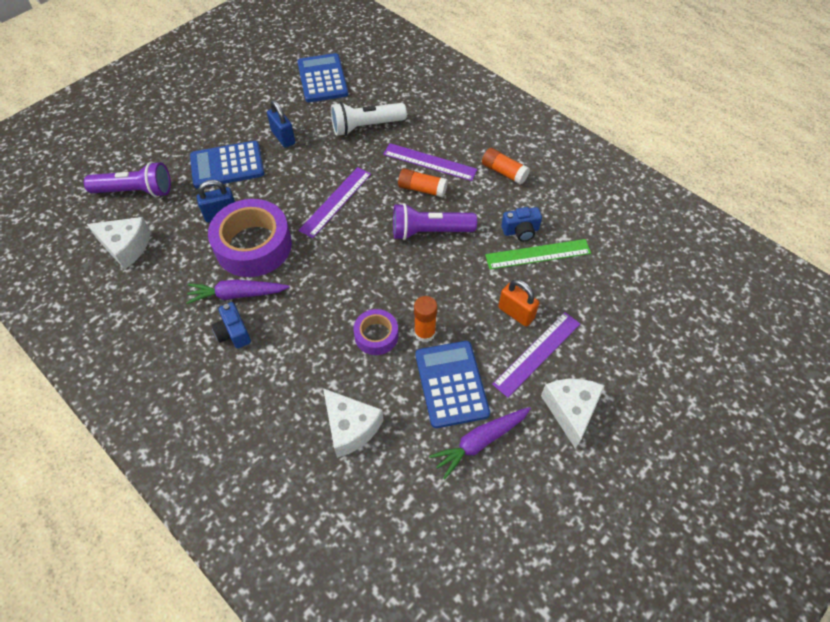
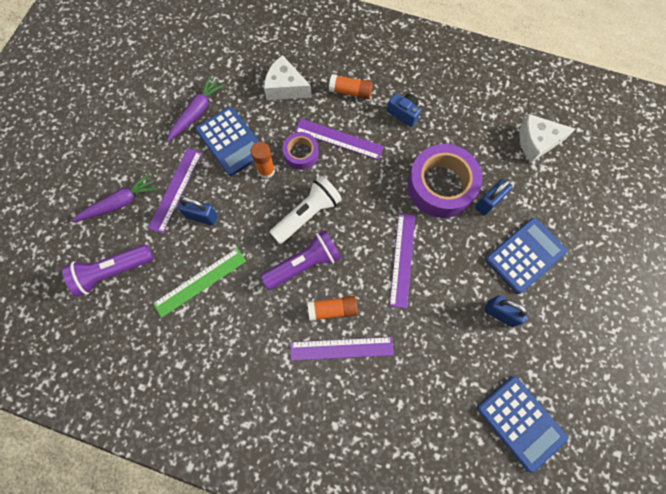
camera: 155 degrees right, 15 degrees up
purple flashlight [84,162,171,197] -> purple flashlight moved to [62,244,153,297]
purple carrot [186,279,290,304] -> purple carrot moved to [72,173,158,222]
white flashlight [331,102,407,136] -> white flashlight moved to [270,176,342,244]
orange glue stick [482,148,530,185] -> orange glue stick moved to [329,74,373,99]
orange padlock [498,279,539,327] -> blue padlock [178,197,218,225]
blue camera [501,207,542,242] -> none
white cheese [541,379,605,449] -> none
none -> purple ruler [295,118,384,160]

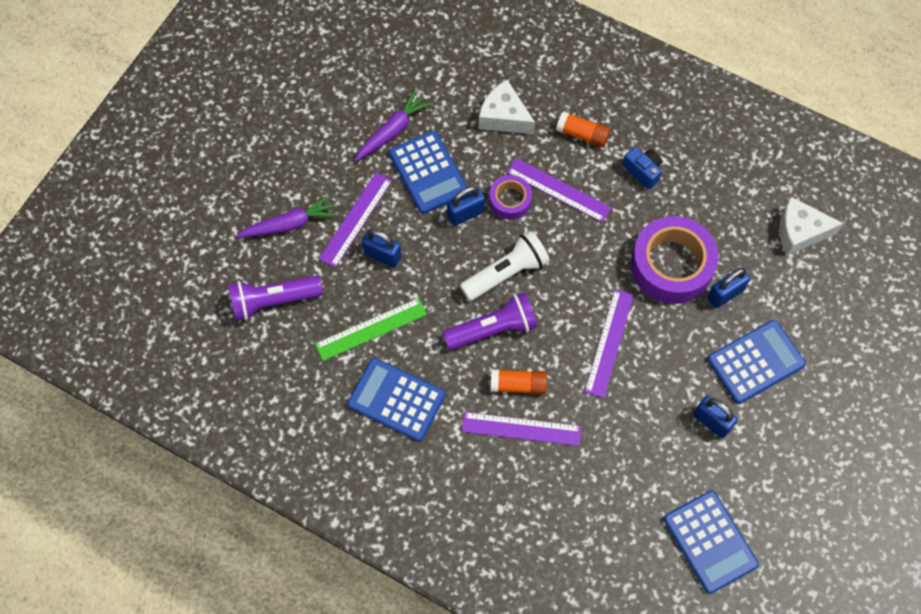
camera: 10 degrees right, 5 degrees down
orange glue stick [250,142,275,178] -> blue padlock [447,186,485,226]
none -> blue calculator [347,358,446,441]

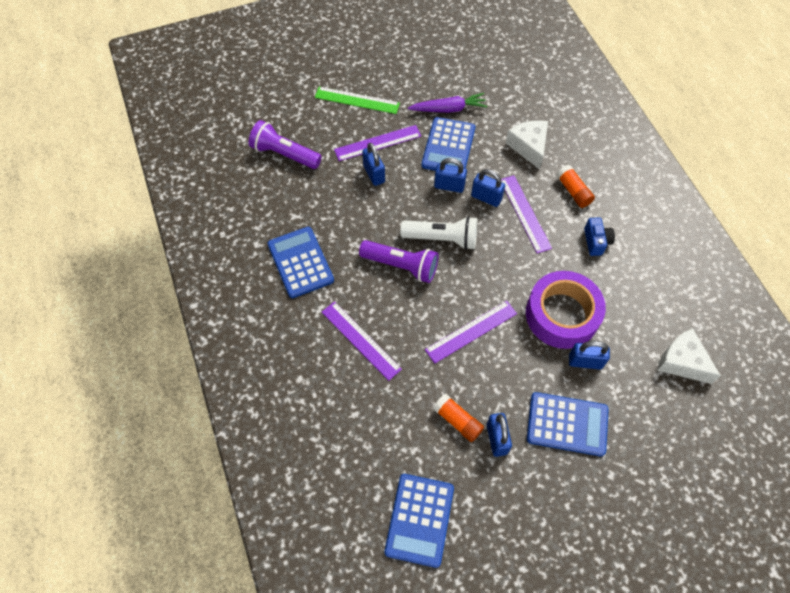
camera: 40 degrees right, 5 degrees down
purple carrot [235,195,337,238] -> none
green ruler [315,298,427,361] -> green ruler moved to [315,87,400,114]
purple tape [489,175,532,220] -> blue padlock [471,169,505,207]
orange glue stick [490,369,547,394] -> orange glue stick moved to [433,394,484,442]

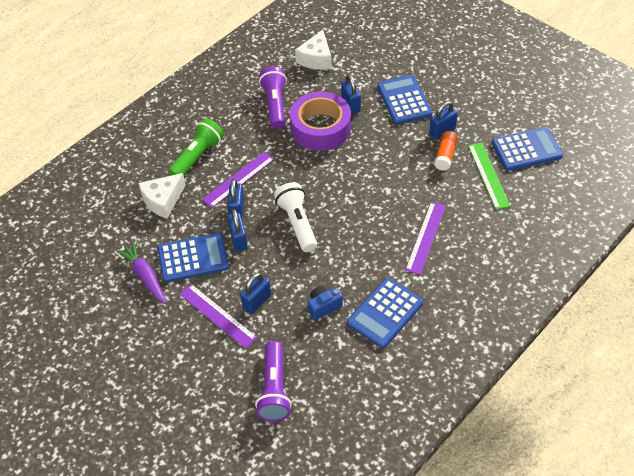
camera: 115 degrees left, 10 degrees down
green ruler [315,87,400,114] -> green ruler moved to [468,143,510,209]
purple flashlight [359,240,439,283] -> purple flashlight moved to [259,67,287,129]
purple ruler [425,301,517,364] -> none
orange glue stick [556,165,595,208] -> green flashlight [168,118,224,176]
blue camera [584,217,615,256] -> blue camera moved to [308,286,343,320]

